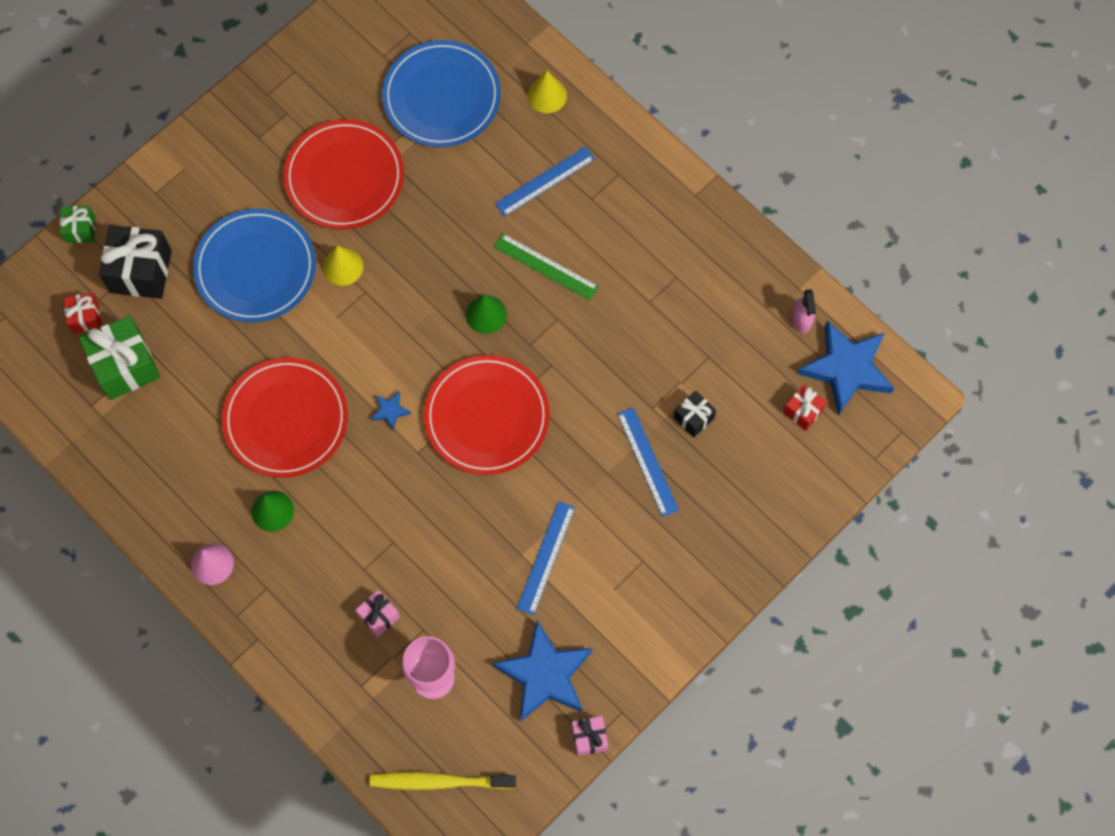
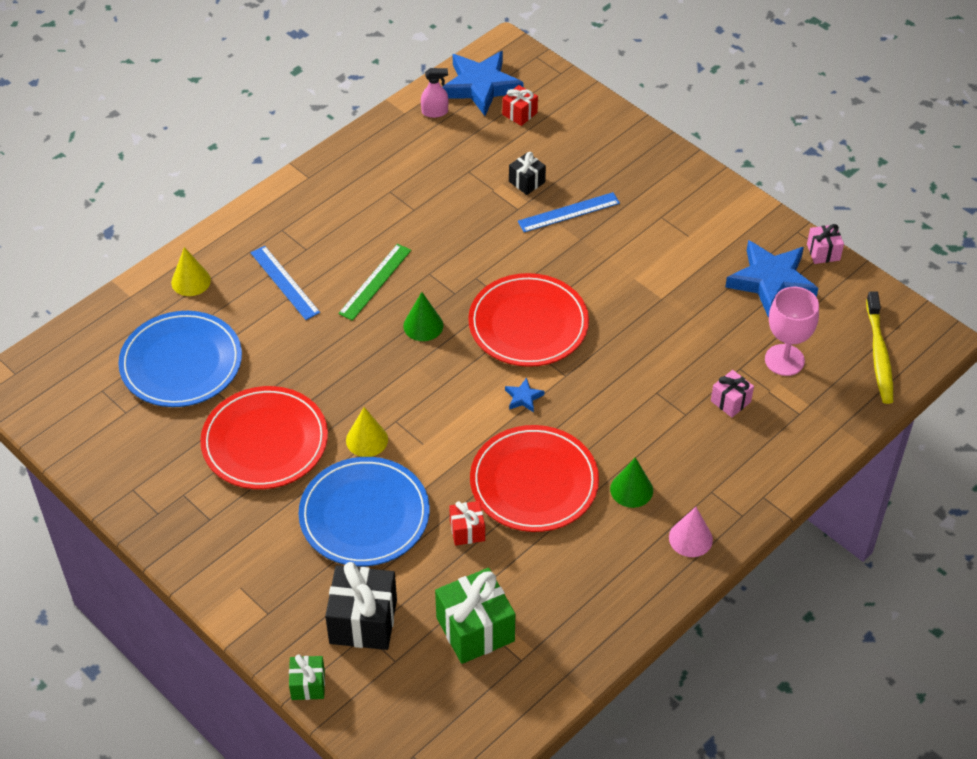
camera: 90 degrees left, 20 degrees down
red gift [64,293,101,333] -> red gift moved to [449,501,485,546]
blue ruler [517,501,575,615] -> none

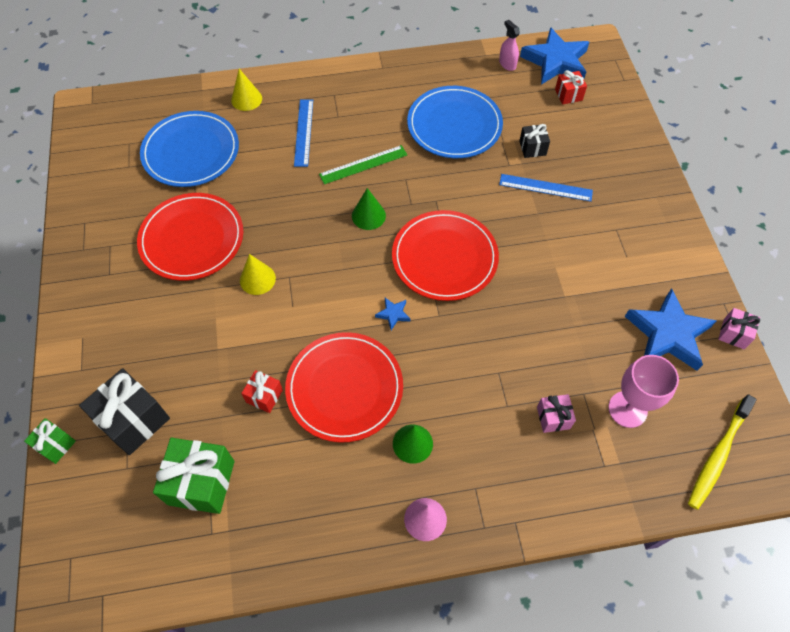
camera: 35 degrees right, 10 degrees up
blue plate [299,457,430,566] -> blue plate moved to [407,86,503,158]
pink spray bottle [421,68,448,118] -> pink spray bottle turned 150 degrees counterclockwise [499,20,520,71]

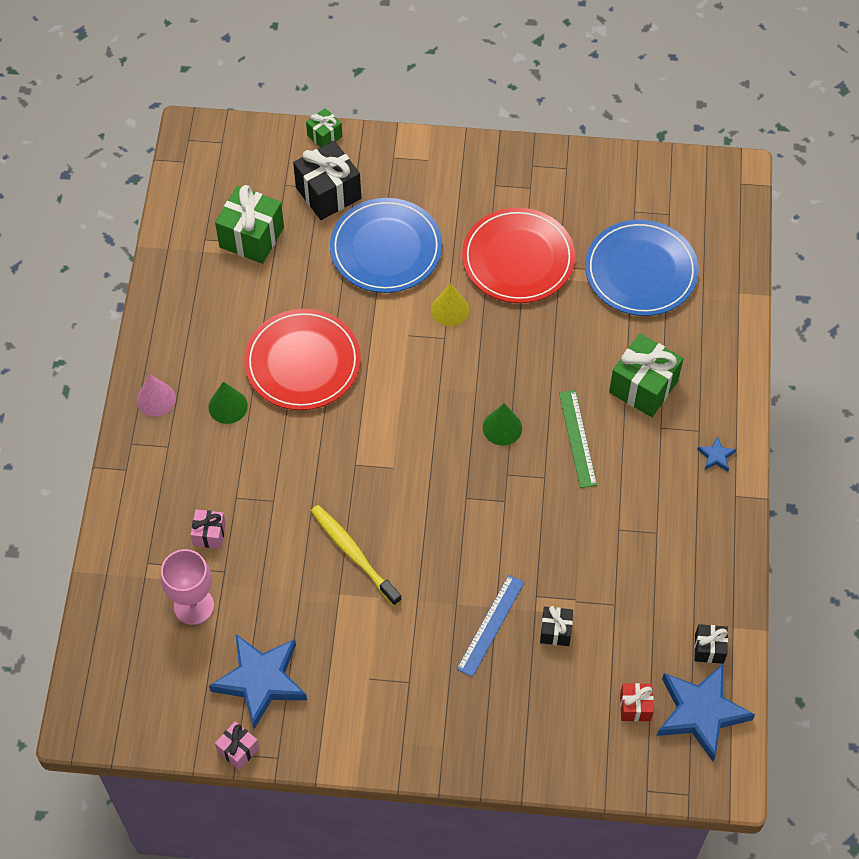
camera: 105 degrees right, 0 degrees up
yellow cone [231,69,262,111] -> none
red gift [241,370,283,413] -> none
blue ruler [294,100,313,167] -> green gift [609,334,683,417]
blue star [375,298,411,330] -> blue star moved to [697,436,736,471]
red plate [392,210,499,301] -> none
blue plate [407,86,503,158] -> blue plate moved to [330,198,442,293]
pink spray bottle [499,20,520,71] -> black gift [694,624,728,664]
yellow toothbrush [688,394,757,510] -> yellow toothbrush moved to [311,505,402,606]

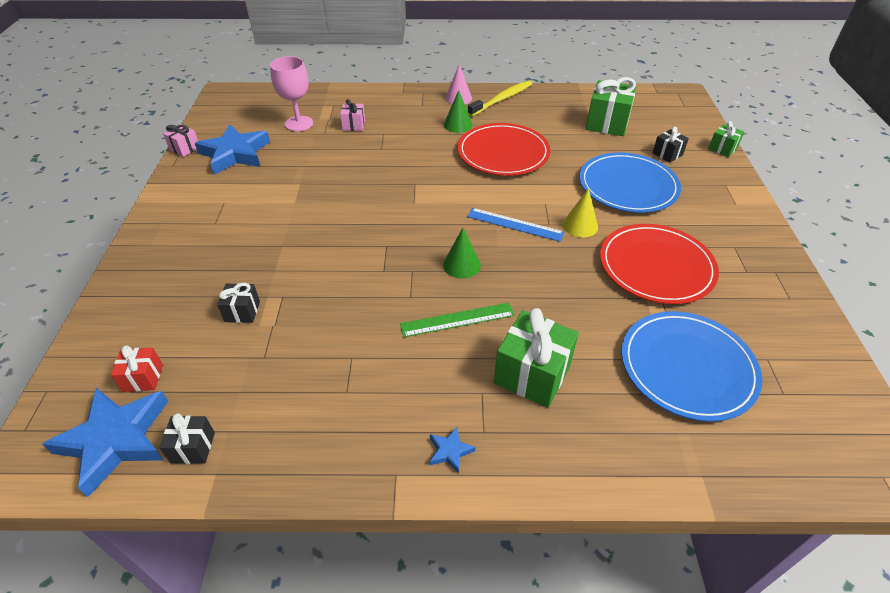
camera: 85 degrees right, 15 degrees down
black gift [293,141,361,220] -> black gift [653,127,689,163], size x0.53
yellow toothbrush [311,505,402,606] -> yellow toothbrush moved to [468,81,532,117]
blue ruler [457,575,525,677] -> blue ruler moved to [467,208,564,242]

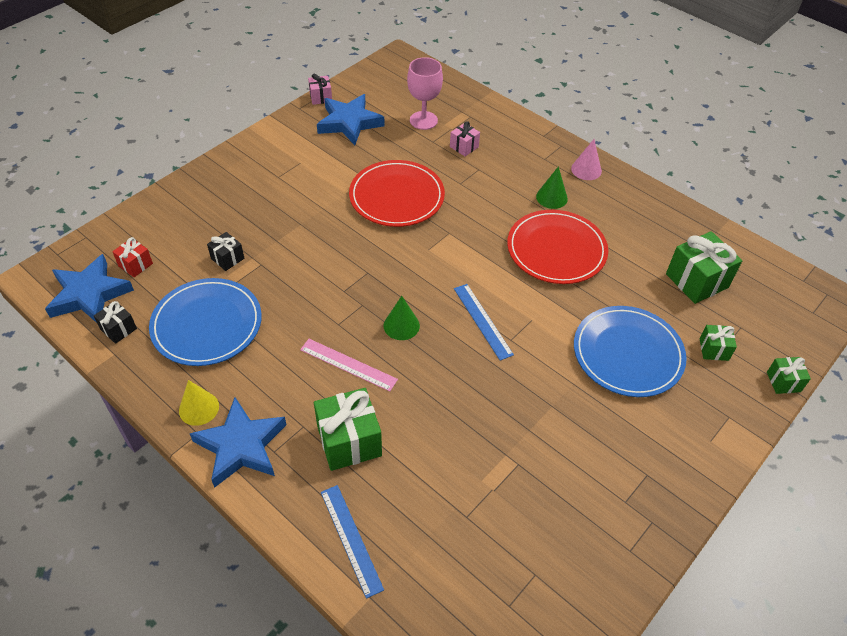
camera: 40 degrees right, 5 degrees up
green ruler [400,303,515,337] -> pink ruler [300,339,398,391]
blue star [430,427,476,474] -> blue star [190,398,286,488], size x2.39
yellow toothbrush [468,81,532,117] -> none
yellow cone [562,188,598,238] -> yellow cone moved to [179,380,219,426]
red plate [600,224,719,304] -> red plate moved to [349,160,445,227]
blue plate [621,311,762,422] -> blue plate moved to [149,278,262,366]
black gift [653,127,689,163] -> green gift [700,325,737,361]
none -> blue ruler [321,485,384,599]

